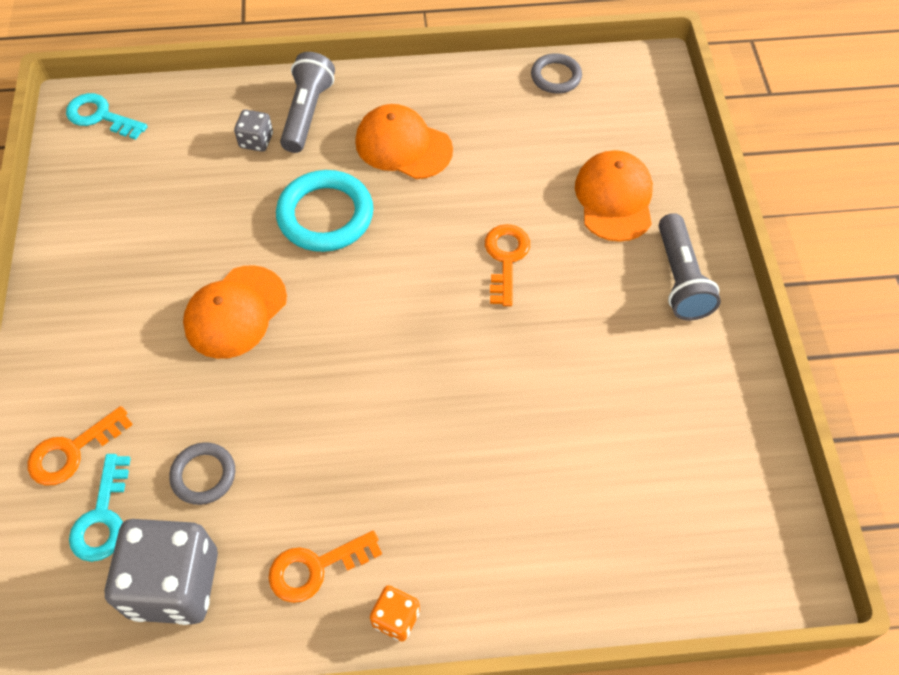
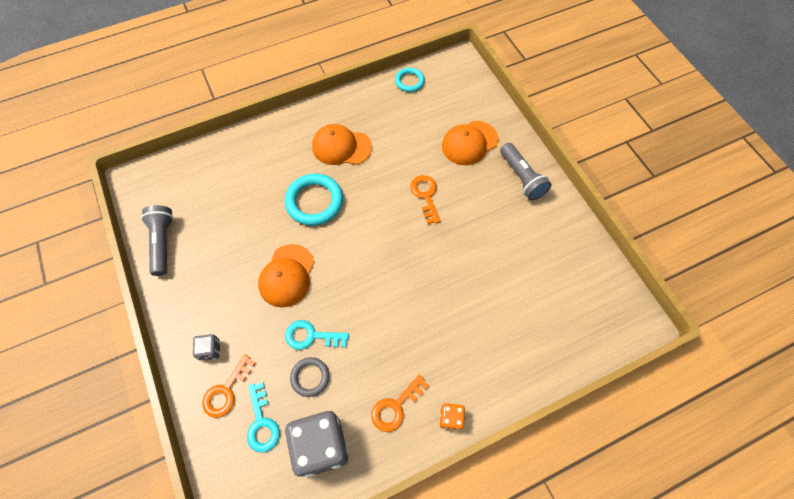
camera: 20 degrees left, 5 degrees up
turquoise key [66,93,148,140] -> turquoise key moved to [285,320,349,350]
grey dice [234,110,273,152] -> grey dice moved to [193,334,220,361]
grey flashlight [280,52,335,153] -> grey flashlight moved to [141,205,174,276]
grey ring [531,53,582,94] -> turquoise ring [395,68,425,92]
orange cap [575,150,653,242] -> orange cap turned 105 degrees counterclockwise [442,121,498,165]

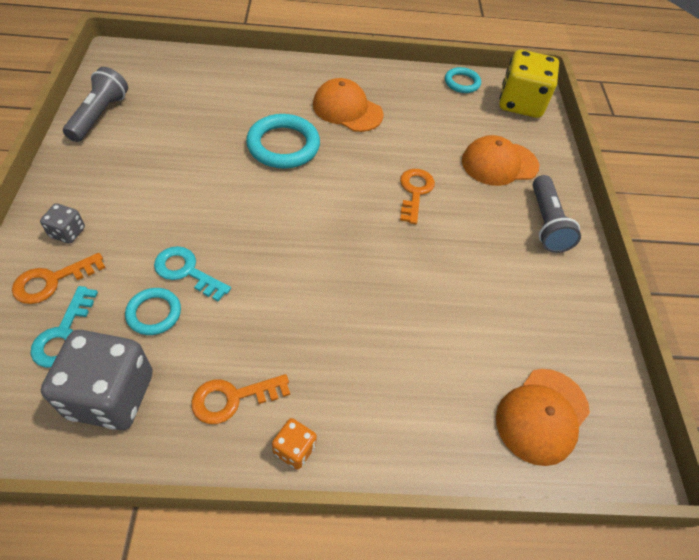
camera: 20 degrees right, 10 degrees down
orange cap [258,244,314,308] -> orange cap moved to [496,369,590,466]
grey ring [290,357,329,397] -> turquoise ring [125,288,181,335]
none -> yellow dice [499,50,559,118]

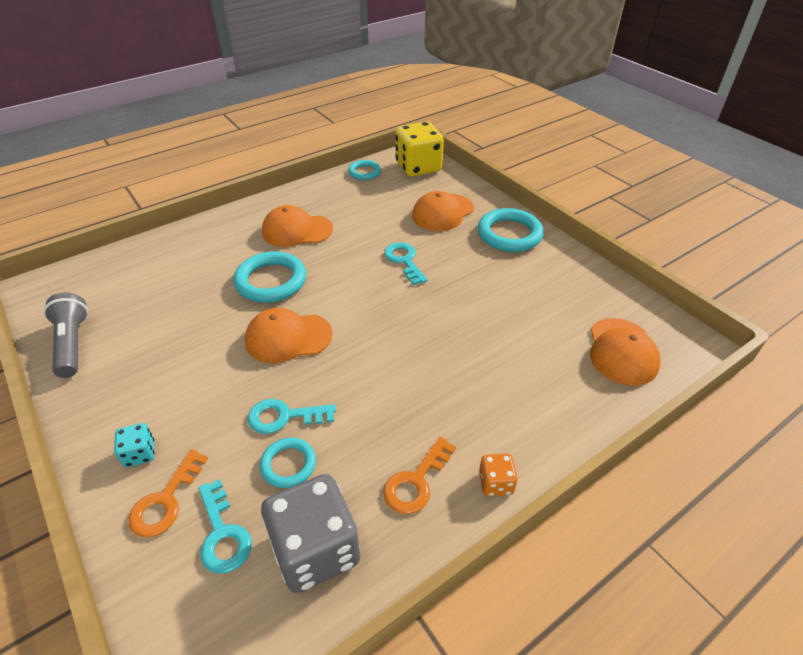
camera: 30 degrees left, 10 degrees down
grey dice [40,203,85,244] -> turquoise dice [114,423,155,467]
orange key [400,169,435,224] -> turquoise key [384,242,428,285]
grey flashlight [533,175,581,253] -> turquoise ring [478,208,544,252]
none -> orange cap [245,308,332,363]

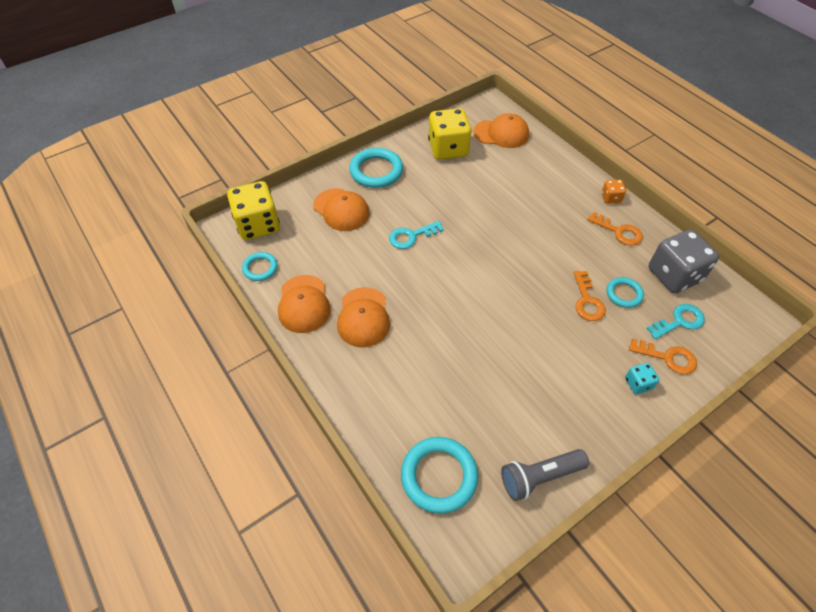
camera: 90 degrees left, 10 degrees up
turquoise ring [233,251,306,303] -> turquoise ring moved to [401,437,478,514]
orange cap [245,308,332,363] -> orange cap moved to [278,275,331,333]
turquoise key [247,399,336,434] -> orange key [573,271,606,321]
none -> yellow dice [428,108,471,160]

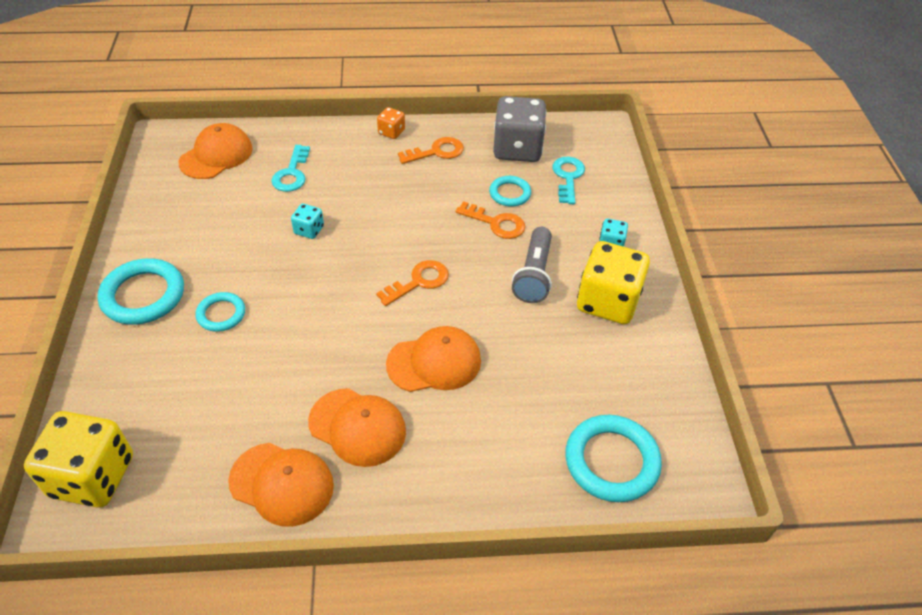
camera: 60 degrees left, 5 degrees down
turquoise ring [242,252,278,281] -> turquoise ring moved to [196,292,245,332]
orange cap [313,188,370,231] -> orange cap moved to [386,326,481,392]
turquoise key [389,221,444,249] -> turquoise key moved to [271,145,310,192]
yellow dice [428,108,471,160] -> yellow dice moved to [577,241,650,324]
grey flashlight [501,449,589,501] -> grey flashlight moved to [512,227,552,303]
orange key [629,338,697,374] -> orange key moved to [376,260,449,306]
none -> turquoise dice [291,204,324,239]

